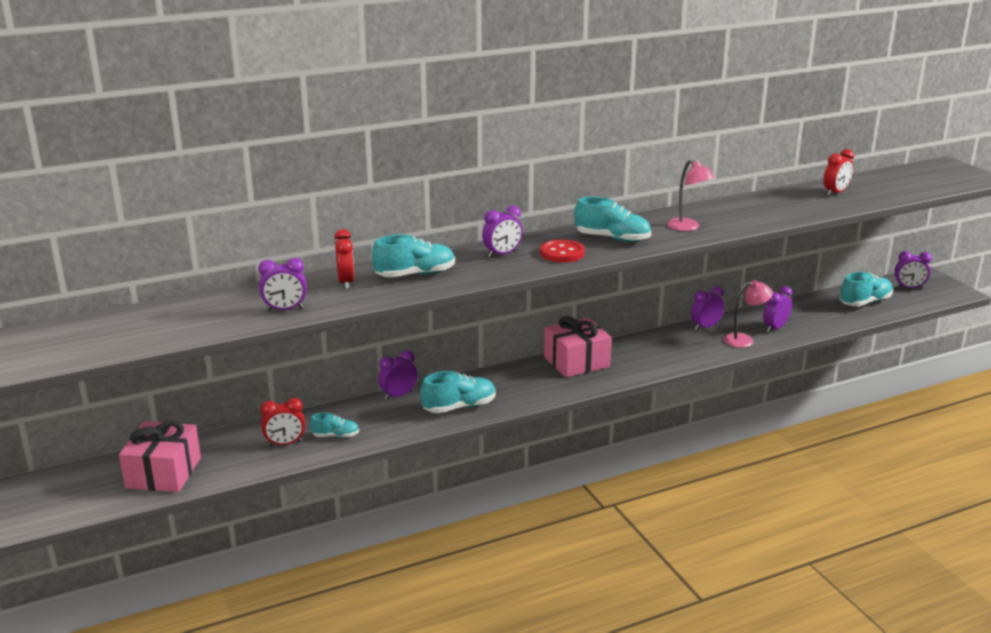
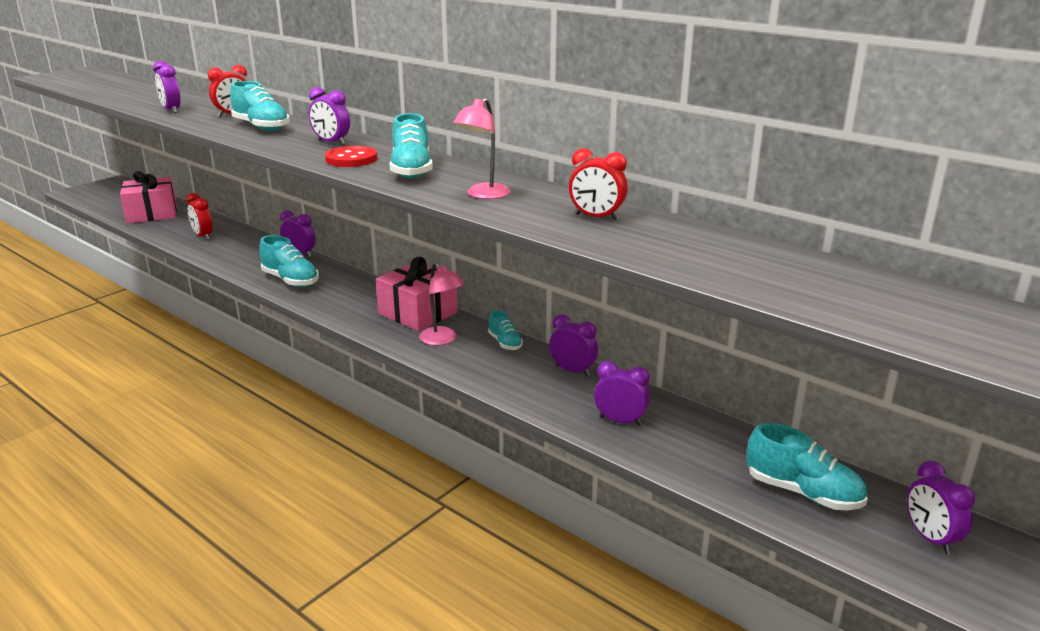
camera: 65 degrees right, 0 degrees up
turquoise shoe [310,412,359,438] -> turquoise shoe moved to [488,310,523,350]
pink lamp [723,280,773,348] -> pink lamp moved to [419,262,465,345]
red clock [824,149,854,196] -> red clock moved to [569,148,628,220]

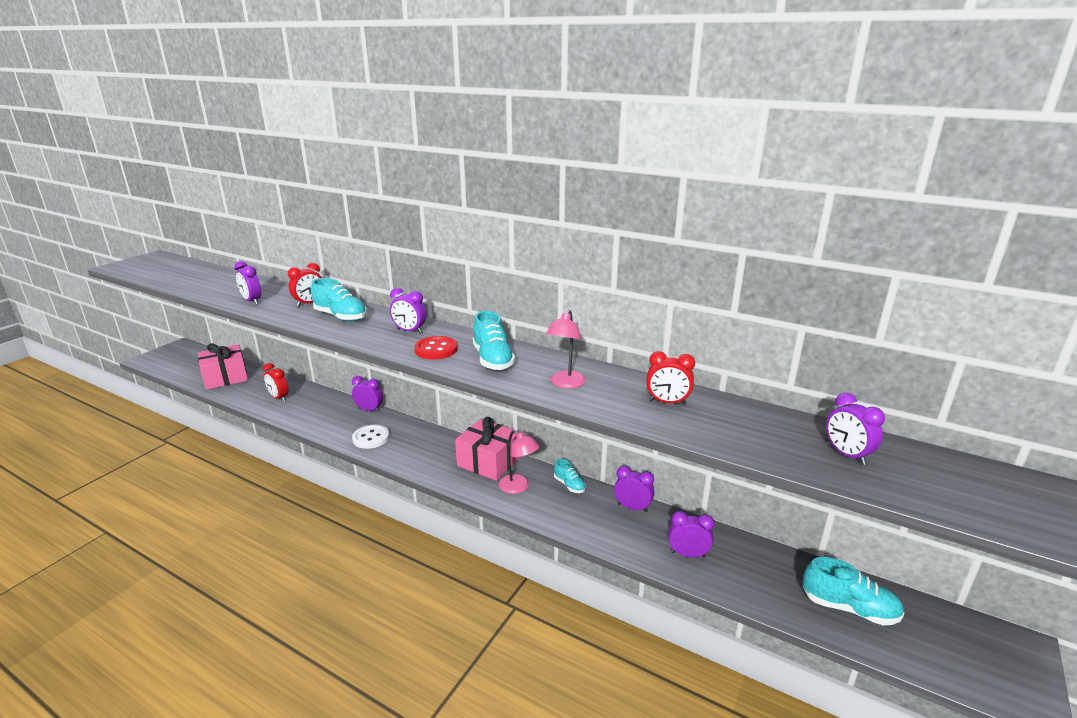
camera: 10 degrees left, 0 degrees up
turquoise shoe [259,235,319,287] -> white button [352,424,390,449]
purple clock [907,461,975,554] -> purple clock moved to [826,393,885,465]

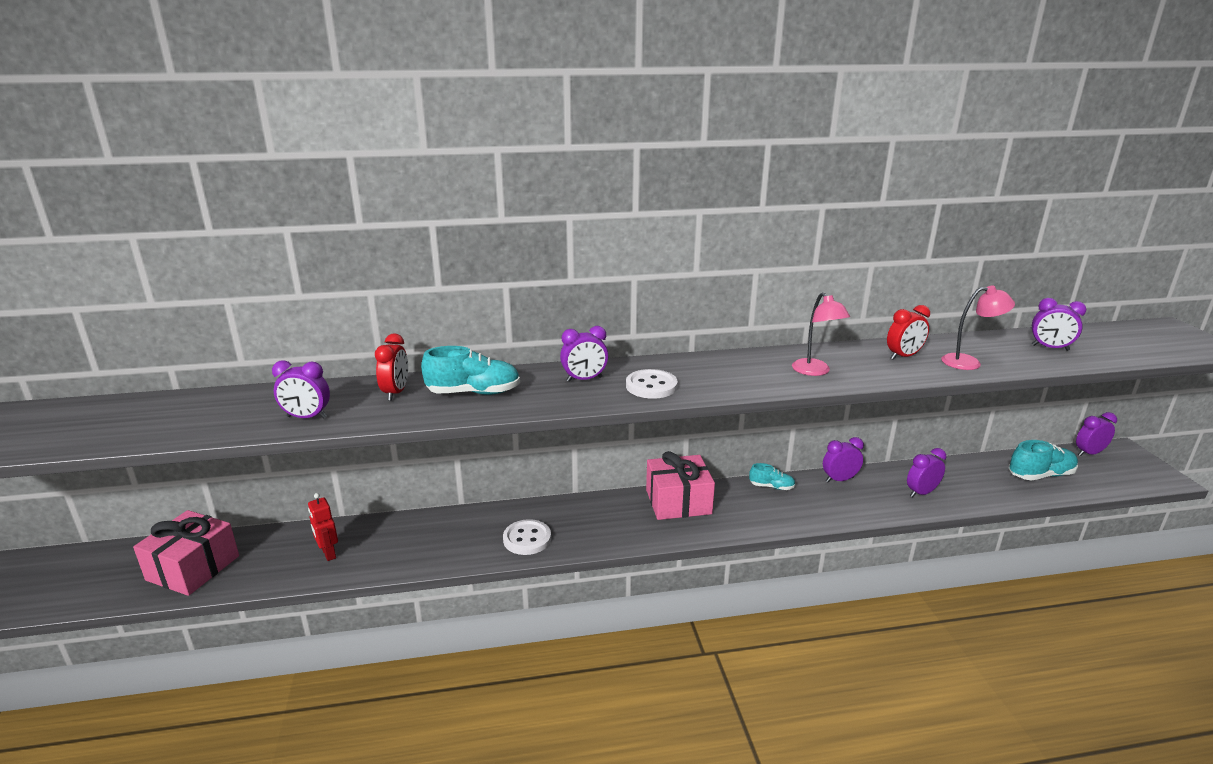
camera: 40 degrees left, 0 degrees up
red clock [263,363,288,401] -> red robot [308,493,338,561]
purple clock [352,376,383,412] -> purple clock moved to [1076,412,1117,456]
red button [414,336,458,360] -> white button [626,369,678,399]
turquoise shoe [473,311,515,370] -> none
pink lamp [499,430,540,494] -> pink lamp moved to [941,286,1015,370]

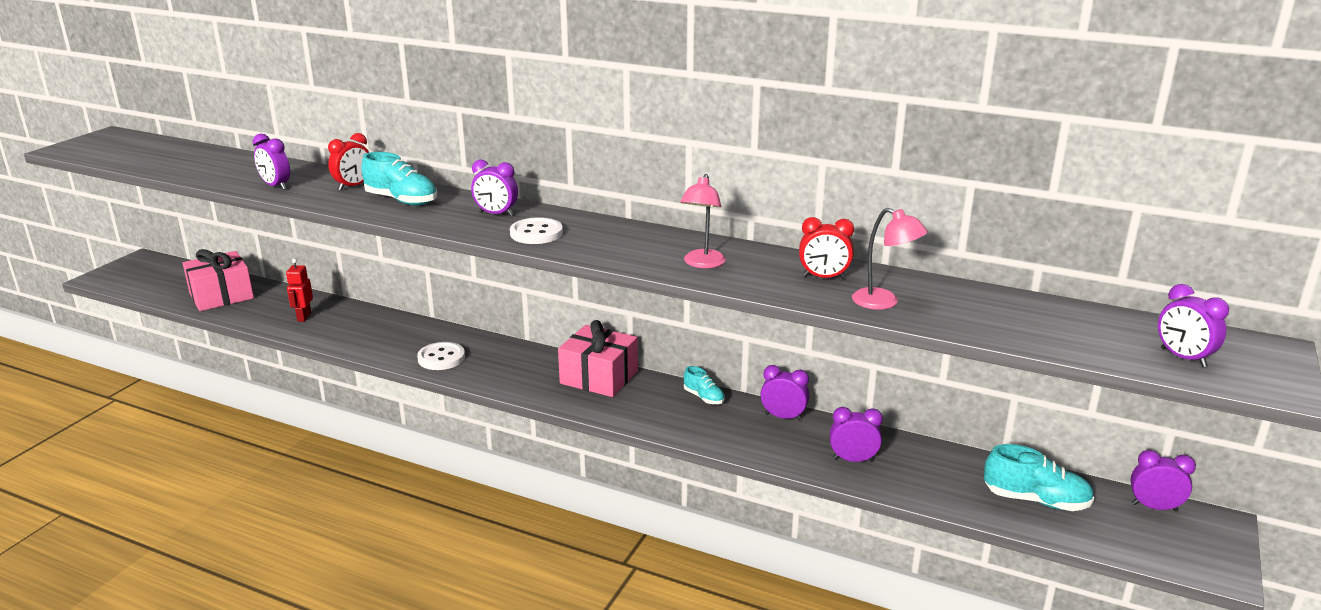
camera: 35 degrees right, 0 degrees up
purple clock [1032,298,1086,351] -> purple clock moved to [1158,284,1229,367]

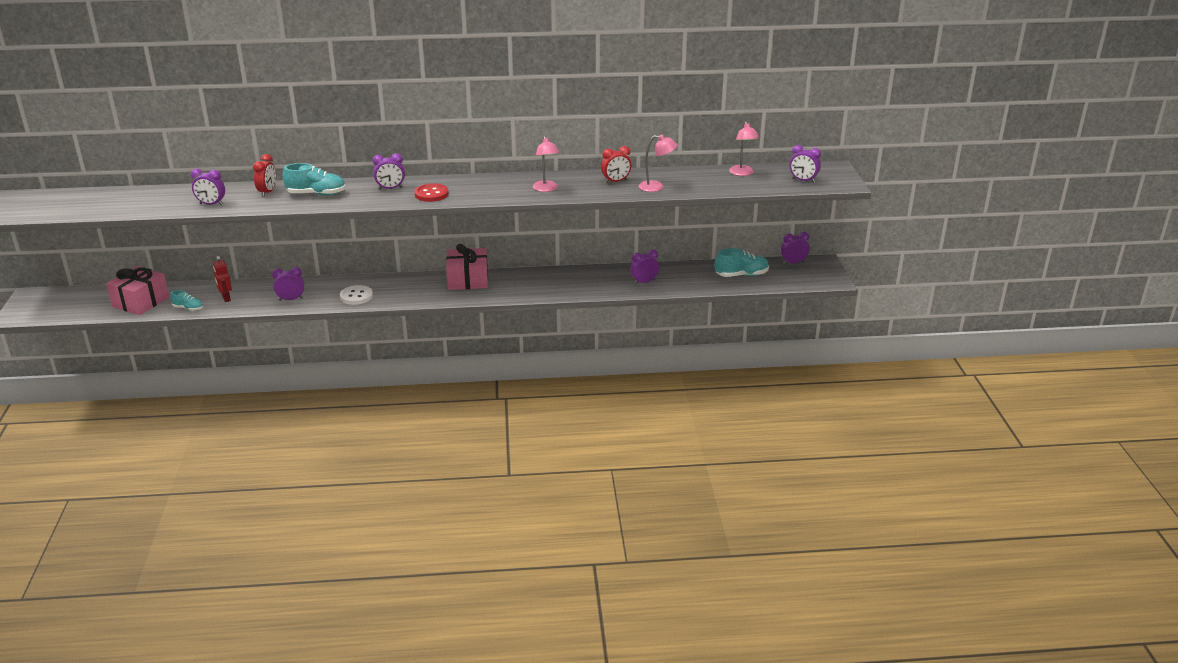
camera: 30 degrees left, 5 degrees up
white button [510,217,563,244] -> red button [414,183,449,202]
turquoise shoe [684,366,725,404] -> turquoise shoe moved to [170,290,203,311]
purple clock [760,365,809,421] -> purple clock moved to [272,267,304,301]
none -> pink lamp [729,121,759,176]

